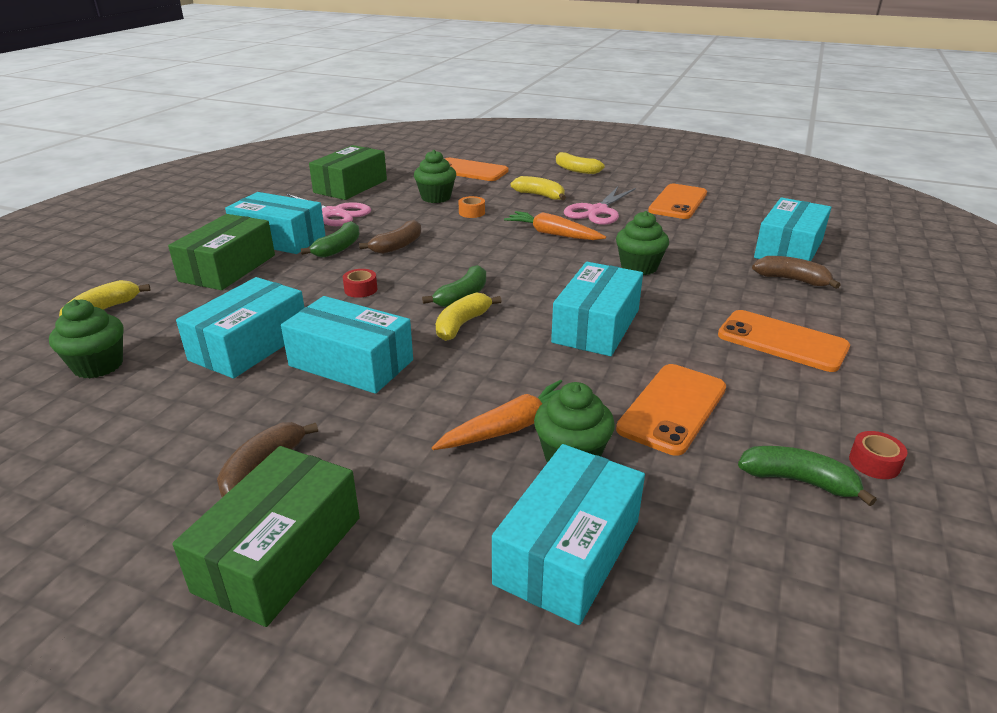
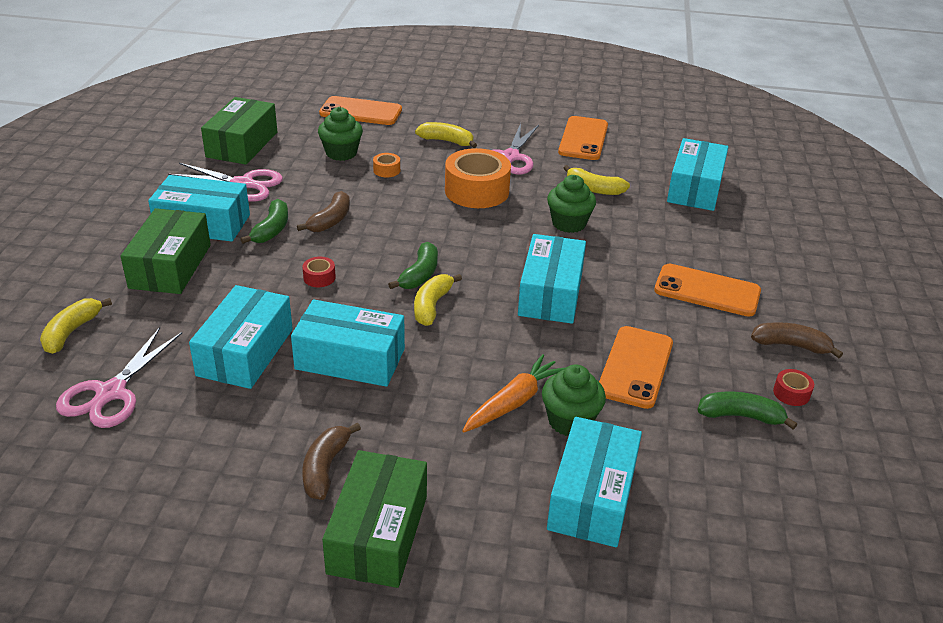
camera: 15 degrees left, 5 degrees up
green cupcake [49,299,124,379] -> pink scissors [56,328,182,428]
orange carrot [504,211,606,240] -> orange tape [445,148,511,208]
yellow banana [556,152,604,174] -> yellow banana moved to [564,165,630,195]
brown banana [752,256,841,289] -> brown banana moved to [751,322,843,358]

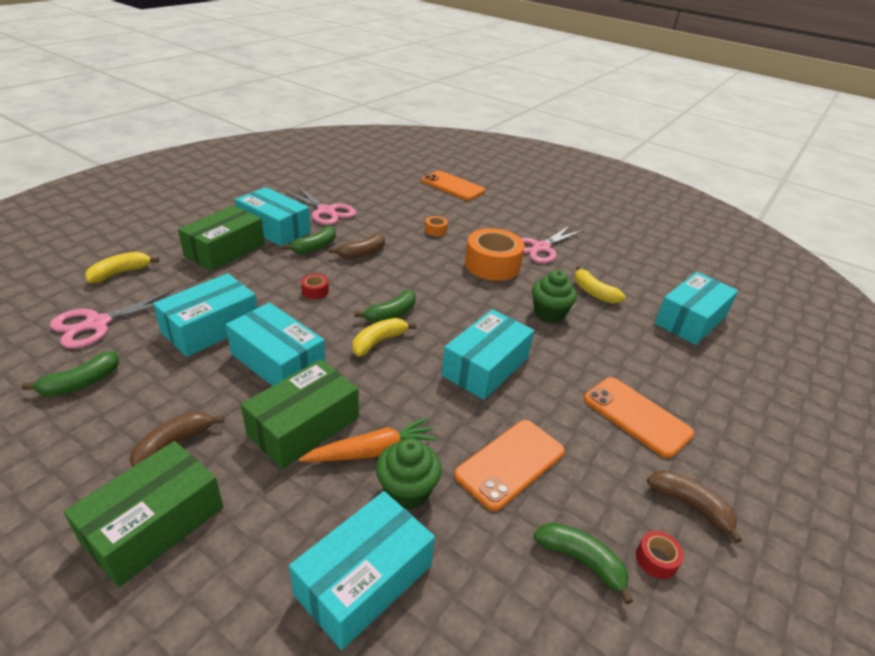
camera: 25 degrees right, 0 degrees up
green box [201,97,277,165] -> green box moved to [241,359,359,469]
green cupcake [318,107,363,161] -> none
yellow banana [415,122,477,148] -> none
orange phone [558,116,608,160] -> none
none -> green banana [22,351,119,397]

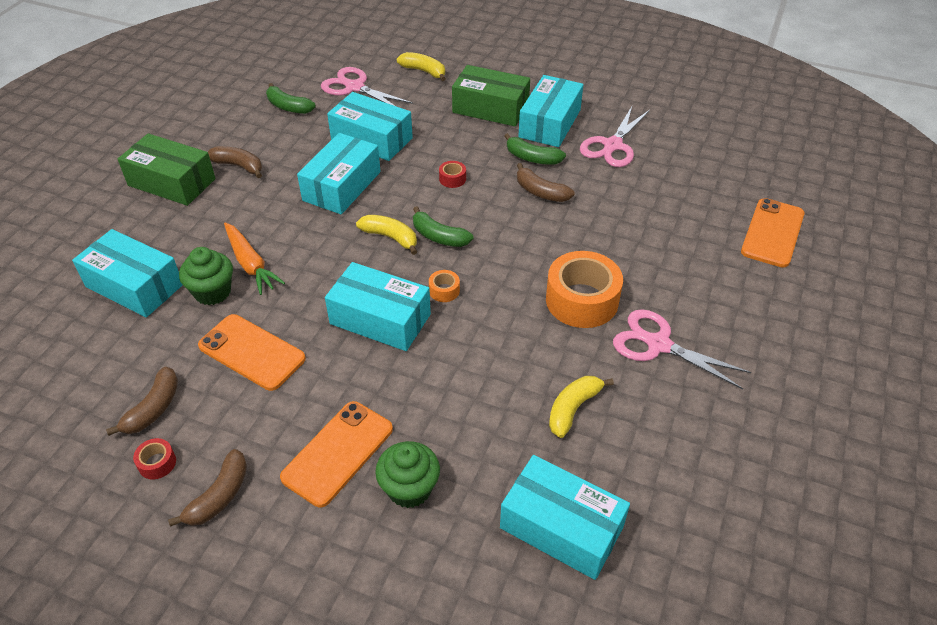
camera: 80 degrees right, 10 degrees up
green box [241,359,359,469] -> none
orange tape [425,216,448,236] -> orange tape moved to [429,270,460,302]
green cupcake [532,270,577,323] -> green cupcake moved to [375,441,440,508]
green banana [534,522,633,604] -> brown banana [106,367,178,436]

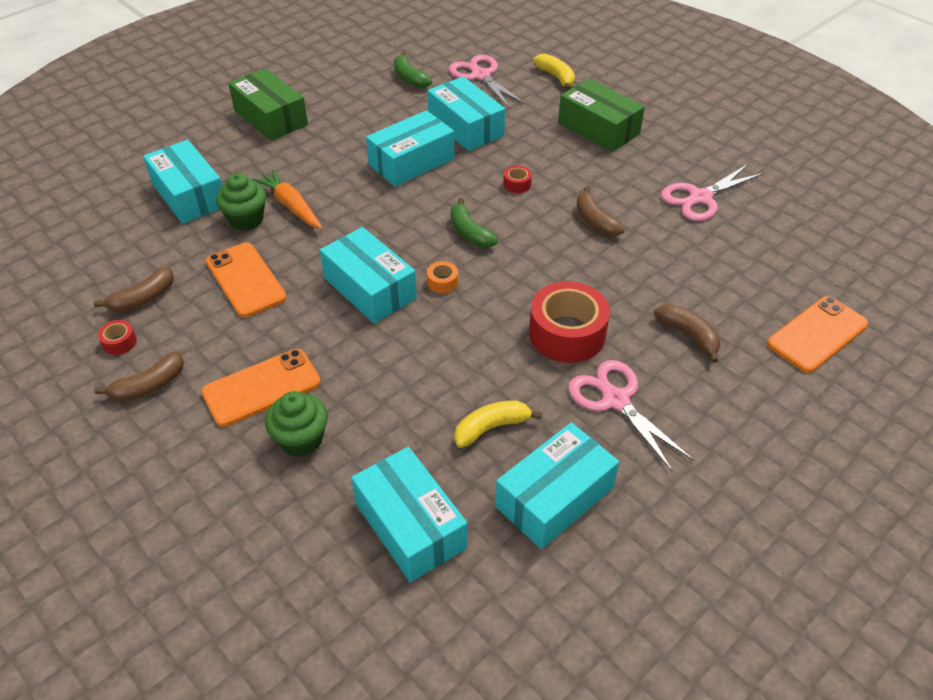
camera: 25 degrees right, 0 degrees up
brown banana [208,146,262,178] -> brown banana moved to [654,304,720,363]
orange carrot [224,222,285,295] -> orange carrot turned 150 degrees clockwise [252,170,322,229]
yellow banana [356,215,417,255] -> none
green banana [504,133,566,165] -> none
turquoise box [518,75,583,147] -> turquoise box moved to [495,422,619,549]
orange tape [546,251,623,328] -> red tape [529,281,610,363]

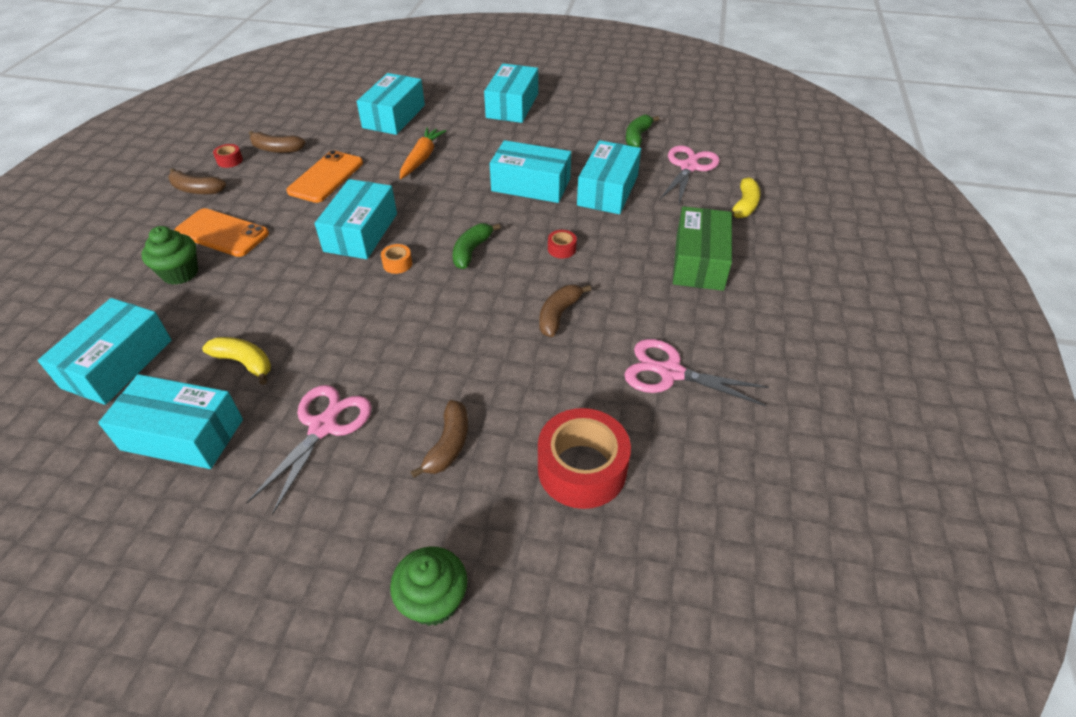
camera: 55 degrees right, 0 degrees up
green cupcake [216,173,266,231] -> green cupcake moved to [390,547,467,626]
green box [228,68,308,141] -> turquoise box [484,64,538,123]
red tape [529,281,610,363] -> red tape moved to [538,408,631,509]
orange phone [767,296,868,373] -> none

